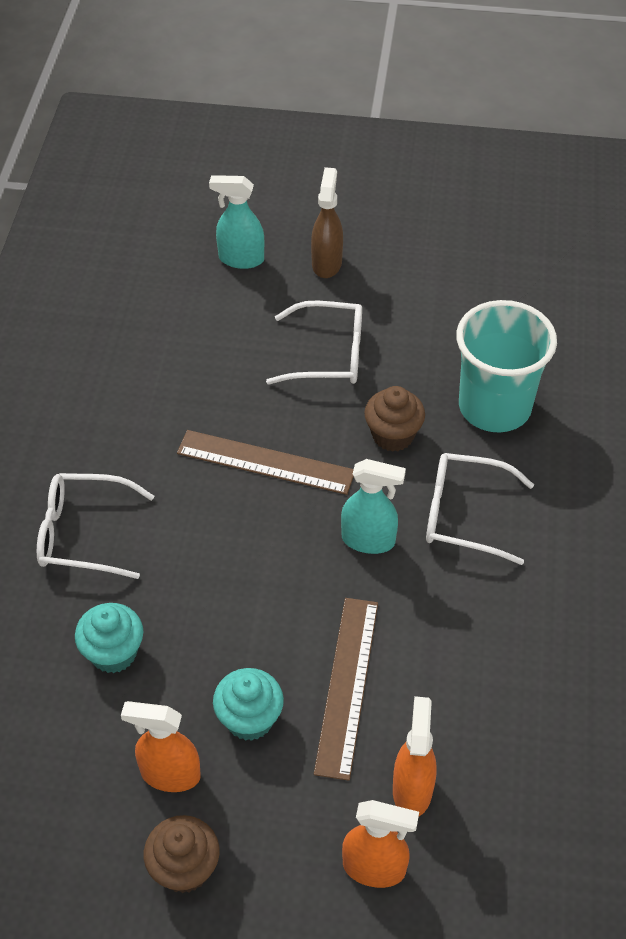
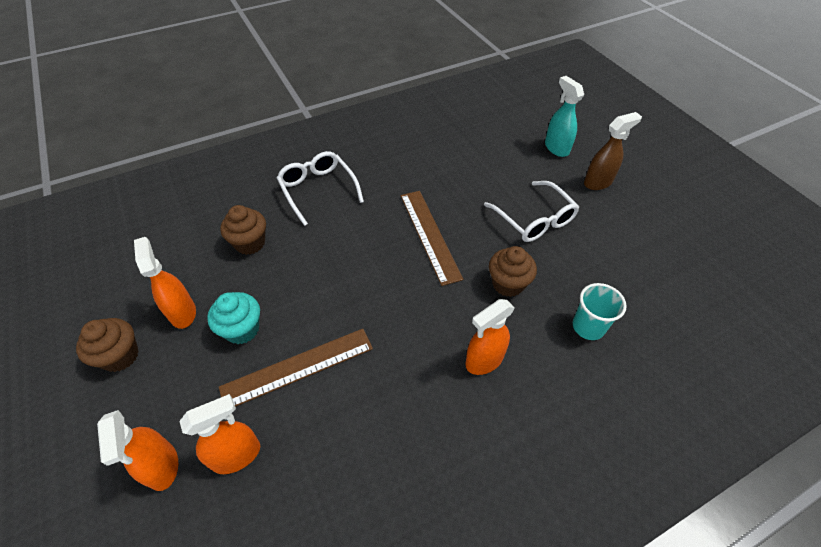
camera: 55 degrees right, 0 degrees up
turquoise cupcake [75,603,143,673] -> brown cupcake [220,205,266,255]
turquoise spray bottle [341,459,406,554] -> none
white glasses [426,453,534,565] -> orange spray bottle [465,299,515,375]
turquoise cup [456,300,557,432] -> turquoise cup [573,283,627,340], size x0.53

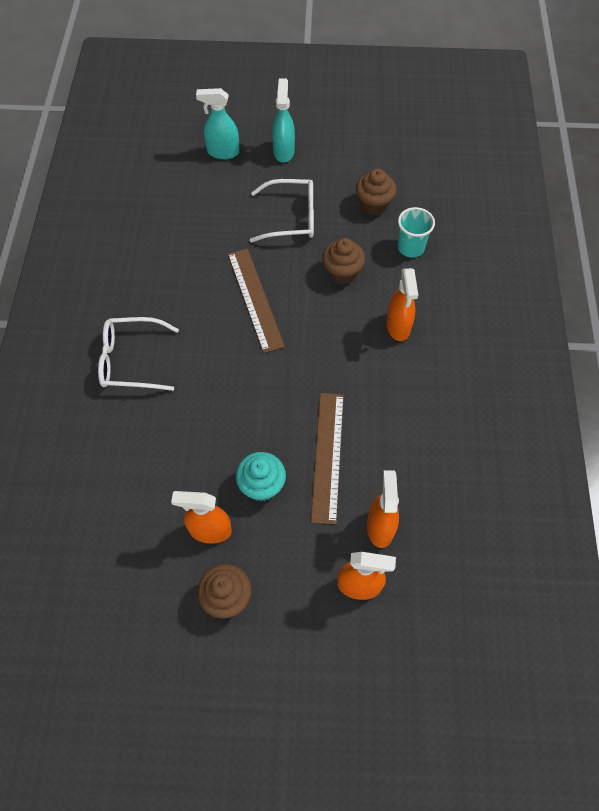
camera: 60 degrees left, 10 degrees up
brown cupcake [220,205,266,255] -> brown cupcake moved to [356,169,396,216]
brown ruler [401,191,463,286] -> brown ruler turned 60 degrees clockwise [228,249,285,353]
brown spray bottle [584,112,642,190] -> turquoise spray bottle [272,78,295,163]

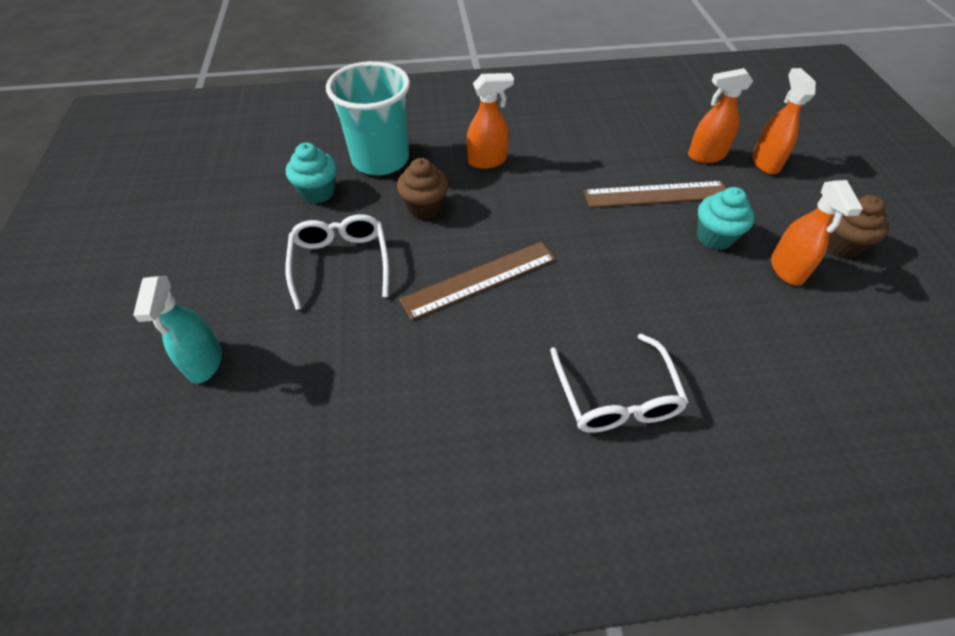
camera: 100 degrees left, 10 degrees down
turquoise spray bottle [272,78,295,163] -> none
brown cupcake [356,169,396,216] -> turquoise cupcake [286,143,337,203]
turquoise cup [398,207,435,257] -> turquoise cup [326,61,410,175], size x1.87

